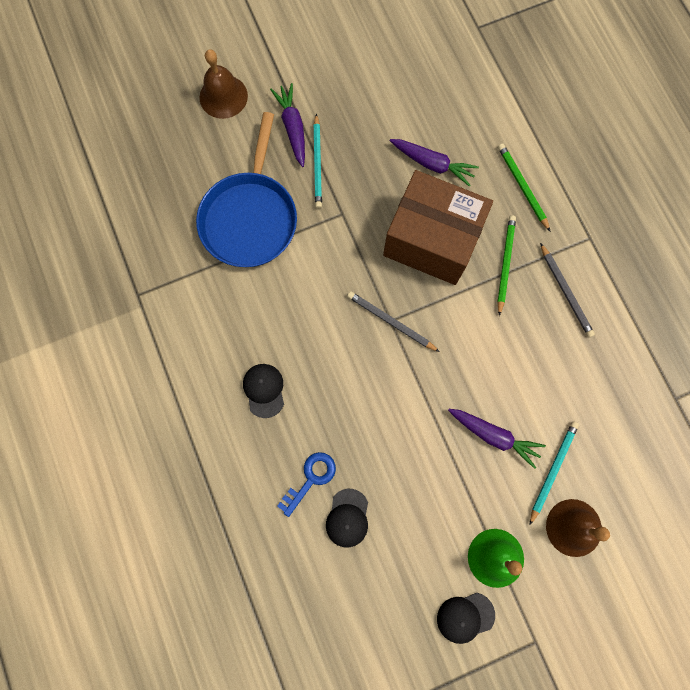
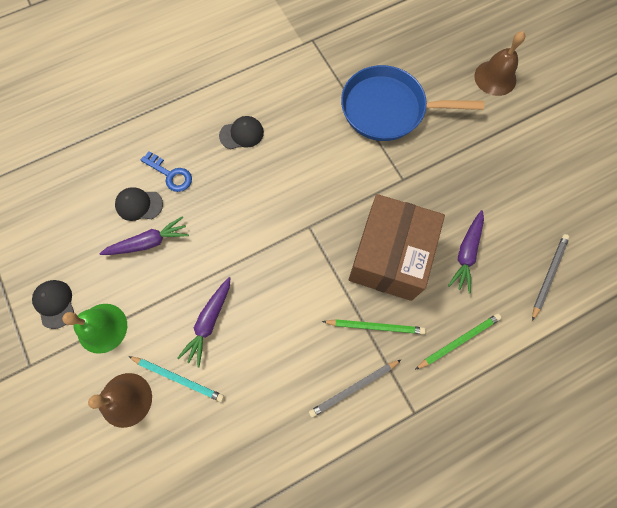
camera: 85 degrees right, 5 degrees down
purple carrot [270,83,305,167] -> purple carrot moved to [99,216,189,255]
turquoise pencil [313,113,322,208] -> none
grey pencil [347,291,440,352] -> grey pencil moved to [532,234,570,321]

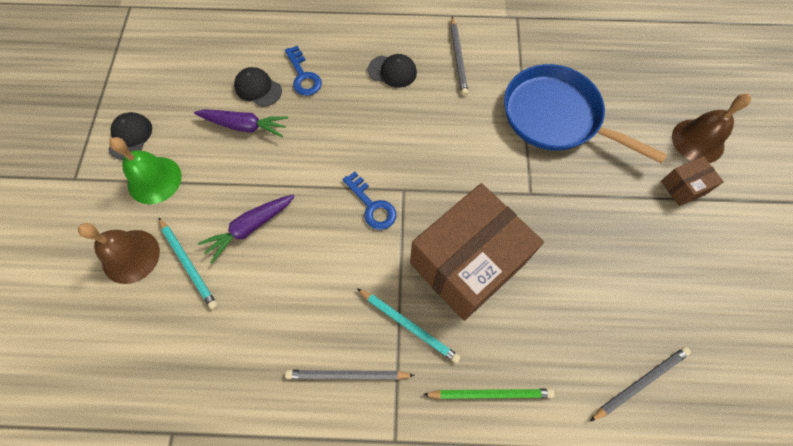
camera: 30 degrees right, 5 degrees down
green pencil [322,319,426,334] -> turquoise pencil [357,288,461,363]
purple carrot [448,210,484,294] -> none
none -> blue key [342,172,396,230]
none -> grey pencil [451,17,468,96]
none -> brown box [661,156,724,206]

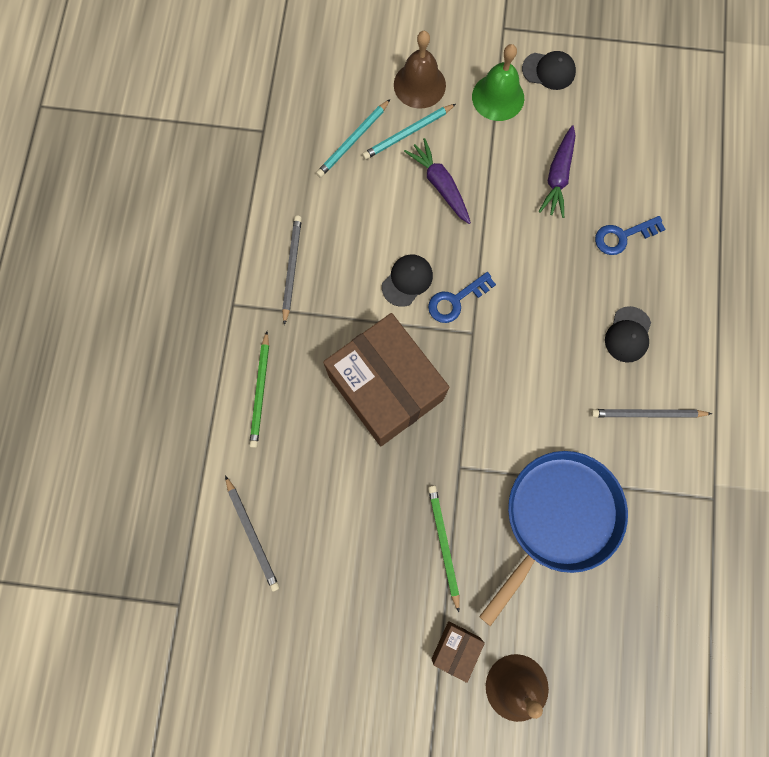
camera: 95 degrees right, 10 degrees up
black cap [234,67,282,107] -> black cap moved to [382,255,433,307]
turquoise pencil [357,288,461,363] -> turquoise pencil moved to [316,99,390,178]
brown box [661,156,724,206] -> brown box turned 45 degrees clockwise [431,621,485,683]
none -> green pencil [428,485,460,612]

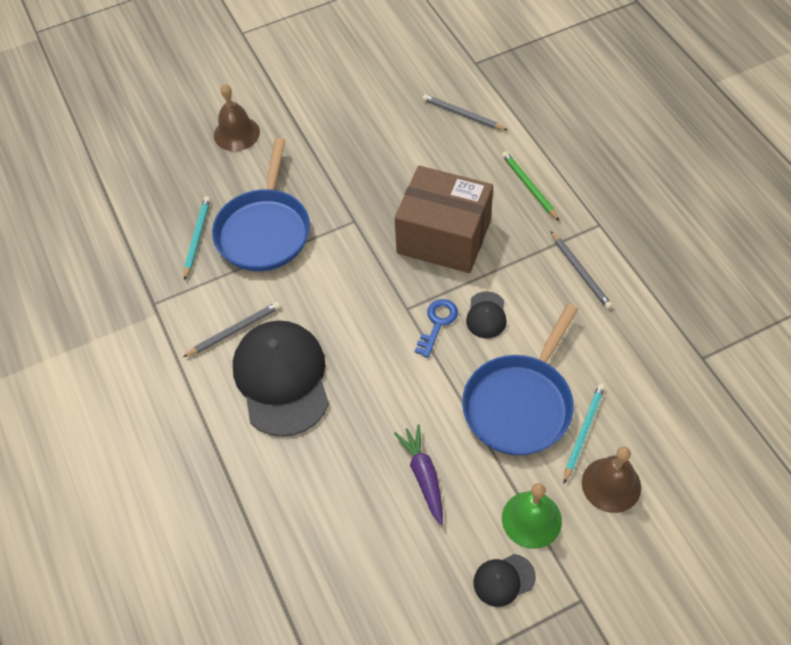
camera: 150 degrees right, 20 degrees down
turquoise pencil [316,99,390,178] -> turquoise pencil moved to [184,196,211,280]
purple carrot [404,138,471,224] -> blue pan [462,304,578,456]
green pencil [428,485,460,612] -> none
brown box [431,621,485,683] -> none
blue key [595,216,666,255] -> none
black cap [605,306,651,363] -> black cap [233,321,329,437], size x2.25

